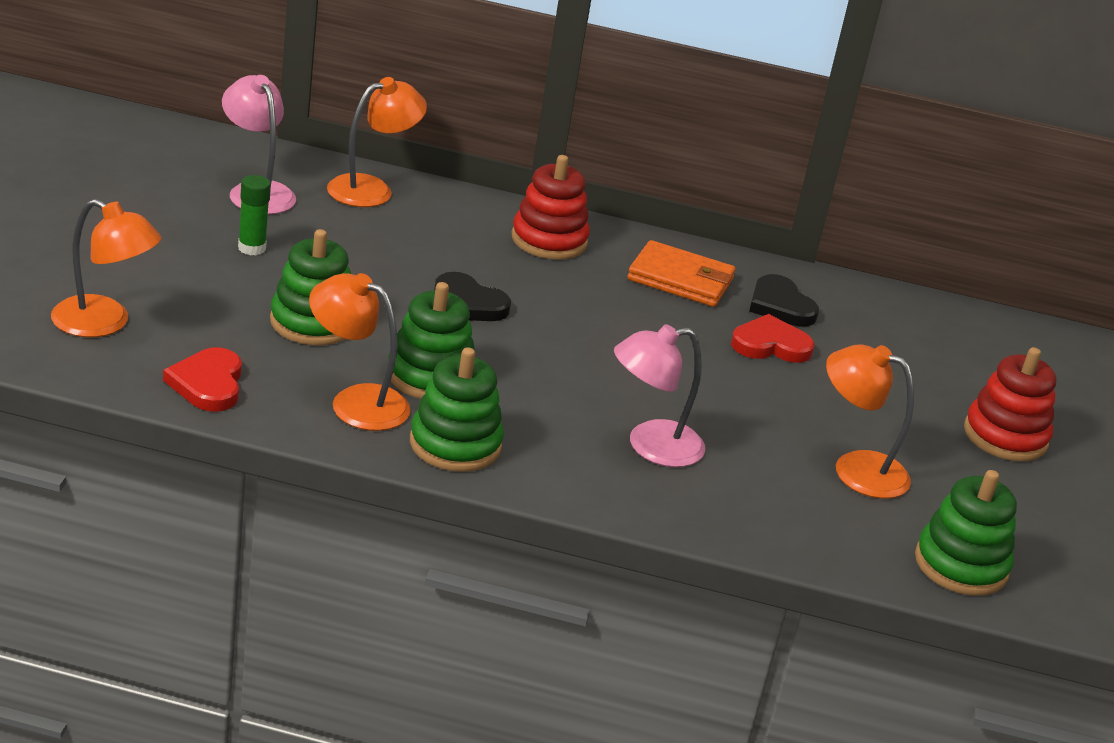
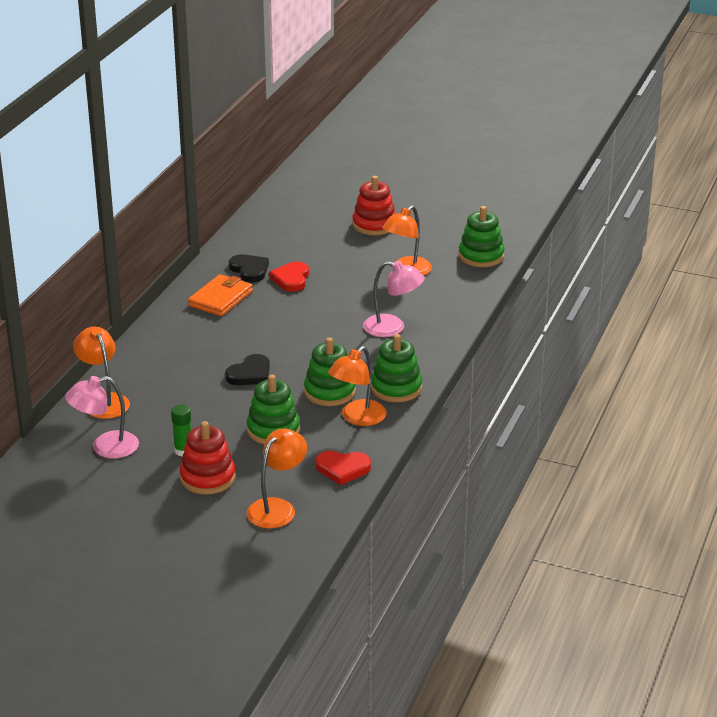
camera: 75 degrees left, 0 degrees up
red stacking toy [512,155,590,260] -> red stacking toy moved to [179,421,236,495]
pink lamp [614,324,705,467] -> pink lamp turned 60 degrees counterclockwise [363,261,425,337]
black heart [749,274,819,327] -> black heart turned 105 degrees counterclockwise [229,254,269,282]

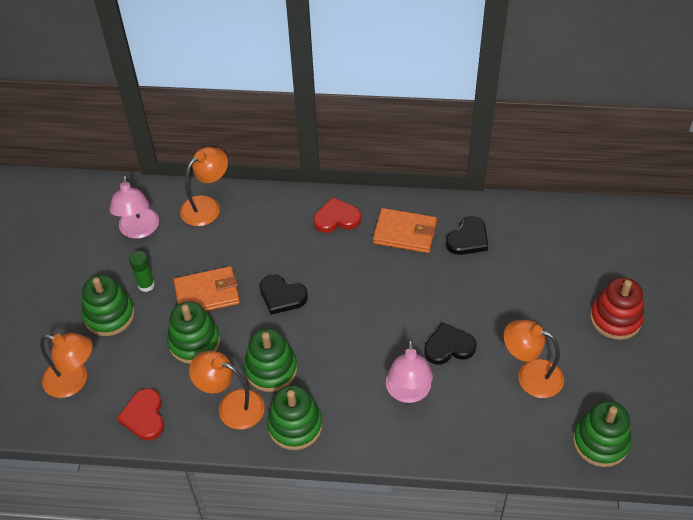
camera: 75 degrees right, 20 degrees up
pink lamp [65,376,139,458] -> pink lamp turned 150 degrees counterclockwise [109,175,159,239]
red stacking toy [179,421,236,495] -> green stacking toy [82,275,135,336]
red heart [269,261,309,292] -> red heart moved to [313,197,361,233]
none -> orange wallet [173,266,240,311]
none -> black heart [424,322,477,365]

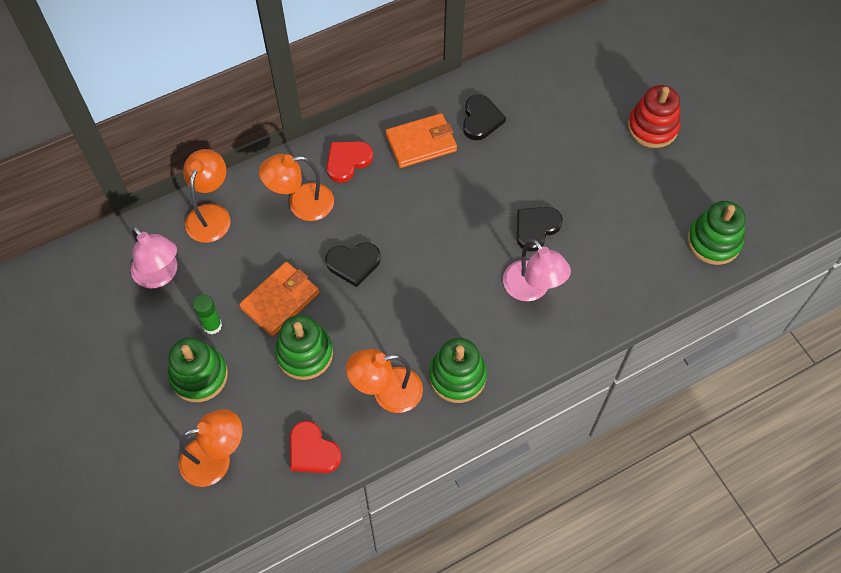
camera: 35 degrees left, 10 degrees up
green stacking toy [244,329,297,392] -> none
orange lamp [504,320,564,398] -> orange lamp moved to [259,154,334,221]

